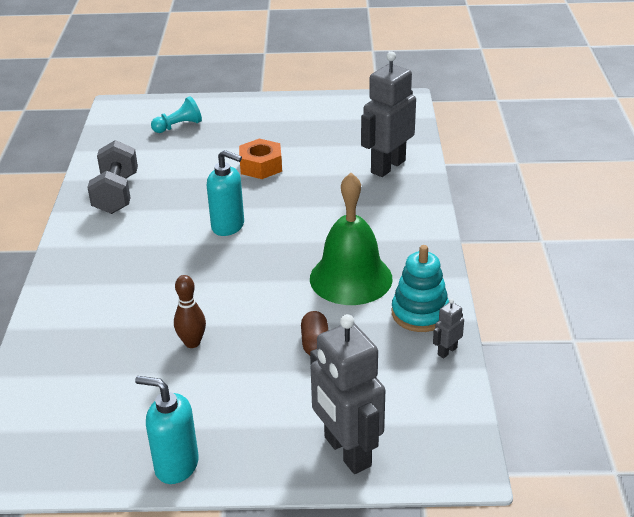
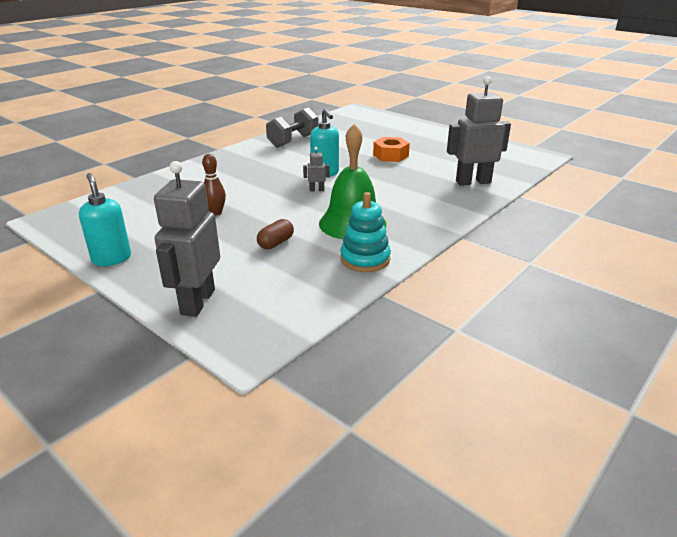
camera: 40 degrees right, 5 degrees down
turquoise pawn [151,96,202,133] -> none
grey robot [433,299,464,358] -> grey robot moved to [303,147,330,191]

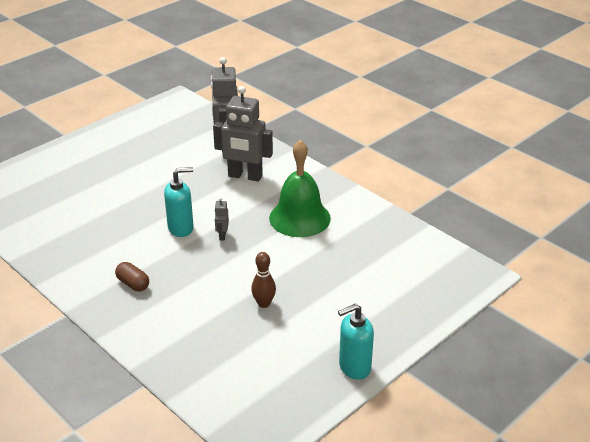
camera: 85 degrees left, 5 degrees up
grey robot [154,161,220,317] -> grey robot moved to [213,86,273,182]
brown capsule [257,219,294,249] -> brown capsule moved to [115,262,149,291]
grey dumbbell [266,107,319,148] -> none
turquoise stacking toy [340,192,391,272] -> none
orange nut [373,137,410,162] -> none

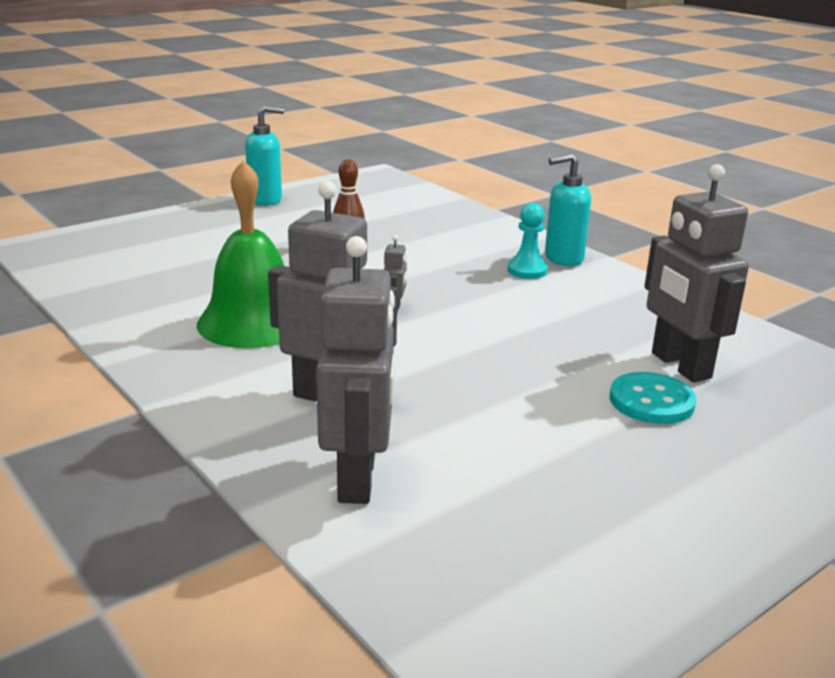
camera: 175 degrees left, 10 degrees down
brown capsule [115,262,149,291] -> turquoise pawn [507,203,548,279]
turquoise soap dispenser [164,167,194,237] -> turquoise soap dispenser moved to [545,153,591,266]
none -> turquoise button [610,372,696,424]
none -> grey robot [644,164,749,383]

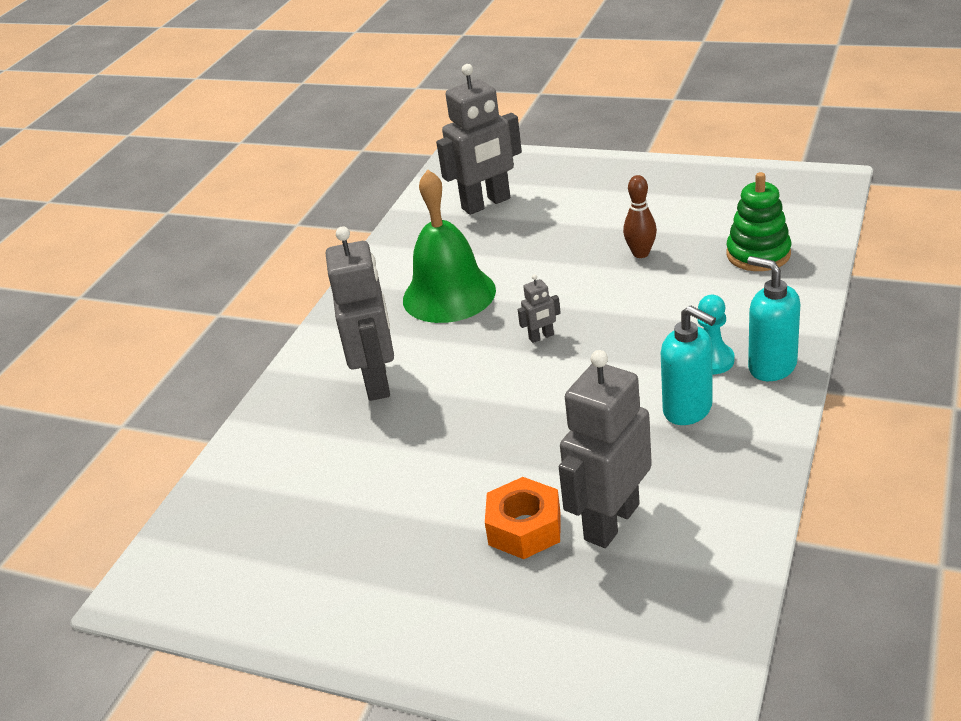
camera: 65 degrees right, 10 degrees up
turquoise soap dispenser [245,105,284,206] -> turquoise soap dispenser moved to [661,305,716,425]
grey robot [316,236,395,504] -> grey robot moved to [436,64,522,215]
turquoise button [610,372,696,424] -> orange nut [485,477,560,559]
none -> green stacking toy [726,172,791,271]

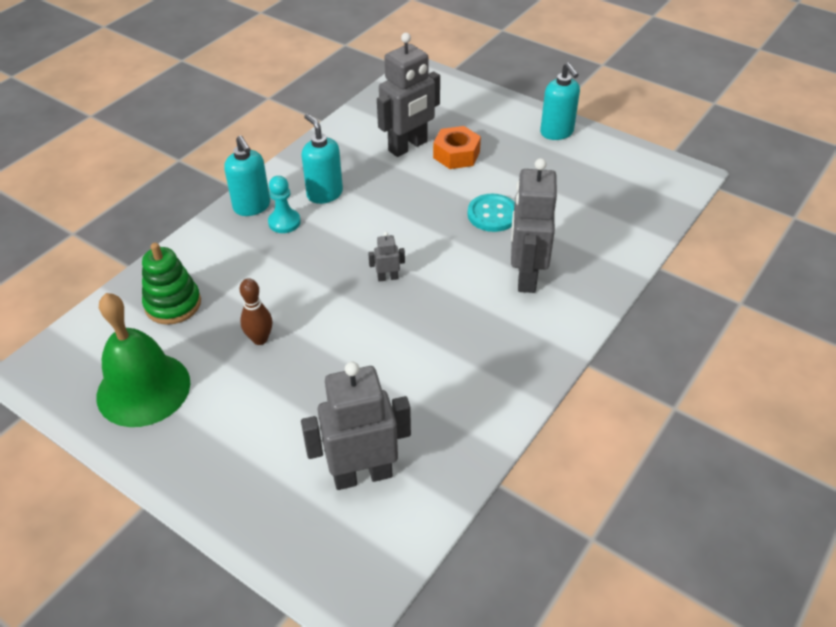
camera: 170 degrees left, 10 degrees up
green bell [403,170,496,323] -> green bell moved to [97,293,190,427]
none -> turquoise button [467,194,515,232]
none -> turquoise soap dispenser [540,62,580,140]

